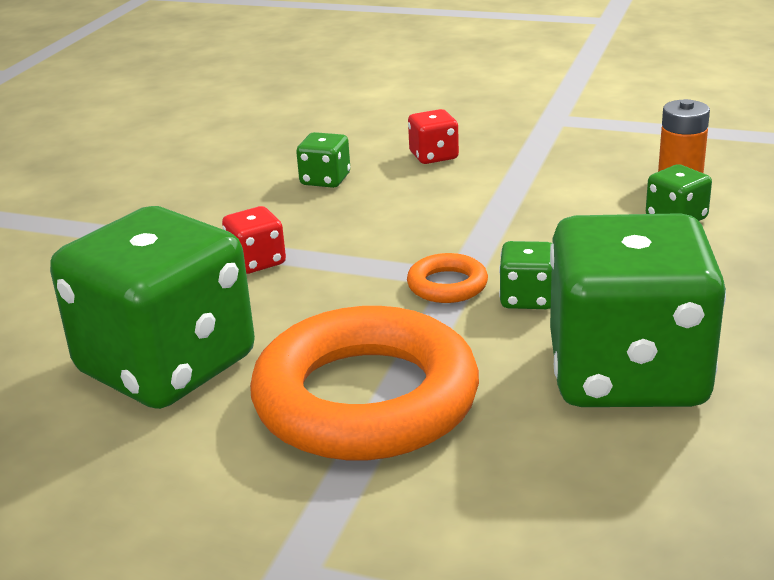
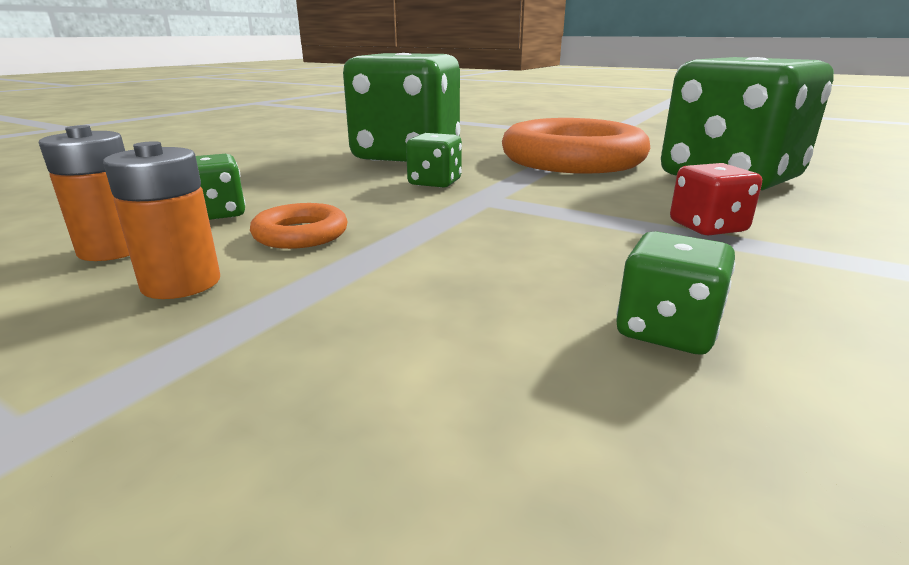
camera: 170 degrees left, 5 degrees down
orange ring [407,253,488,303] -> orange ring moved to [250,203,348,249]
red dice [408,109,459,164] -> none
none -> orange battery [103,141,220,299]

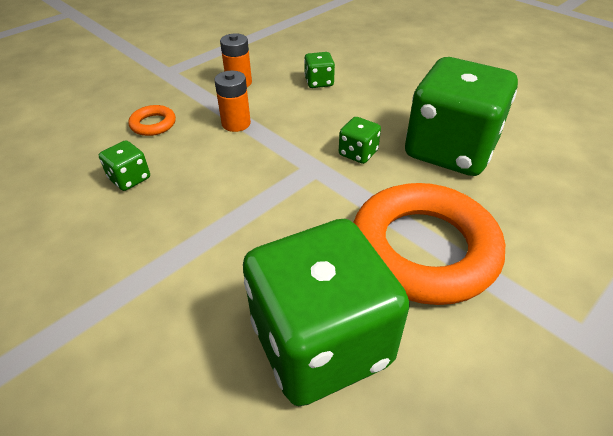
camera: 105 degrees right, 20 degrees up
orange battery [39,125,130,261] -> orange battery moved to [214,71,251,132]
orange ring [250,203,348,249] -> orange ring moved to [129,105,176,136]
red dice [670,163,762,235] -> none

